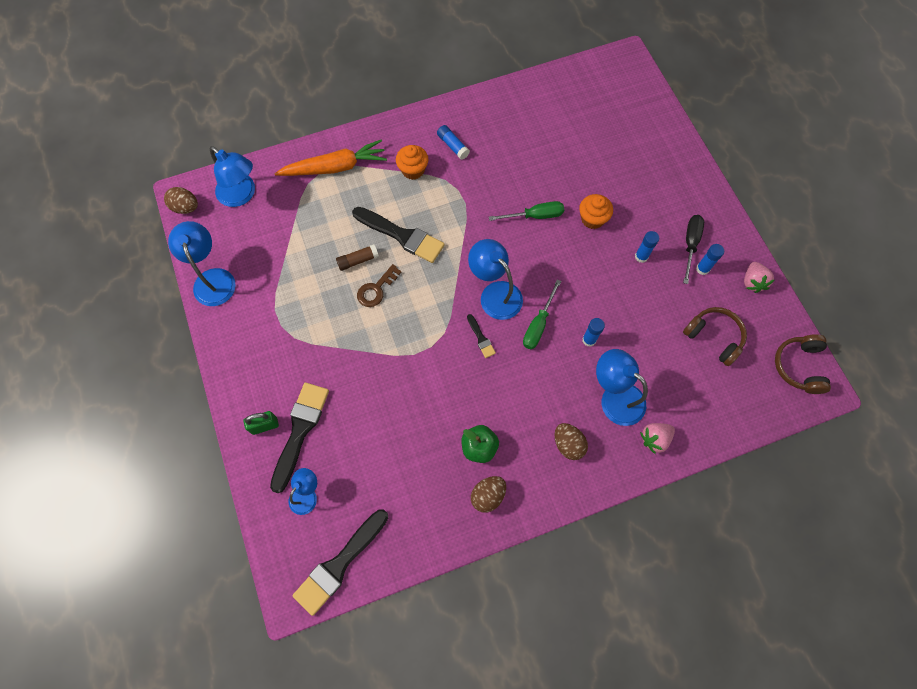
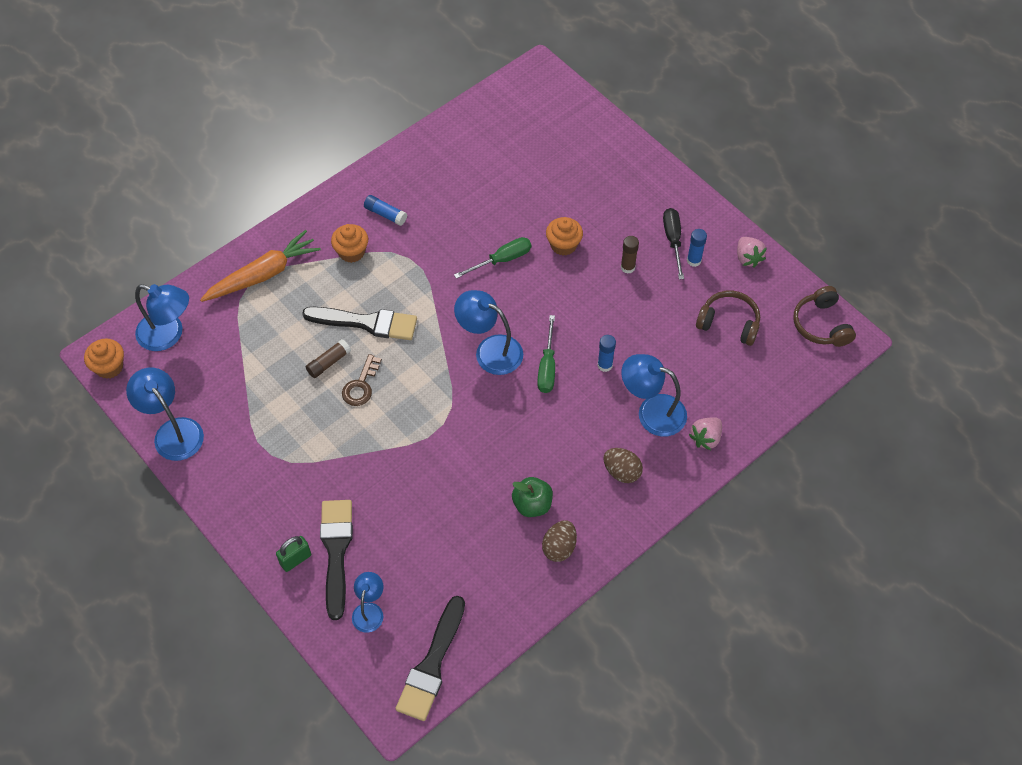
camera: 20 degrees left, 10 degrees down
brown egg [164,187,198,214] -> orange cupcake [84,339,124,379]
black brush [467,314,496,358] -> none
blue glue stick [635,231,659,263] -> brown glue stick [621,236,639,274]

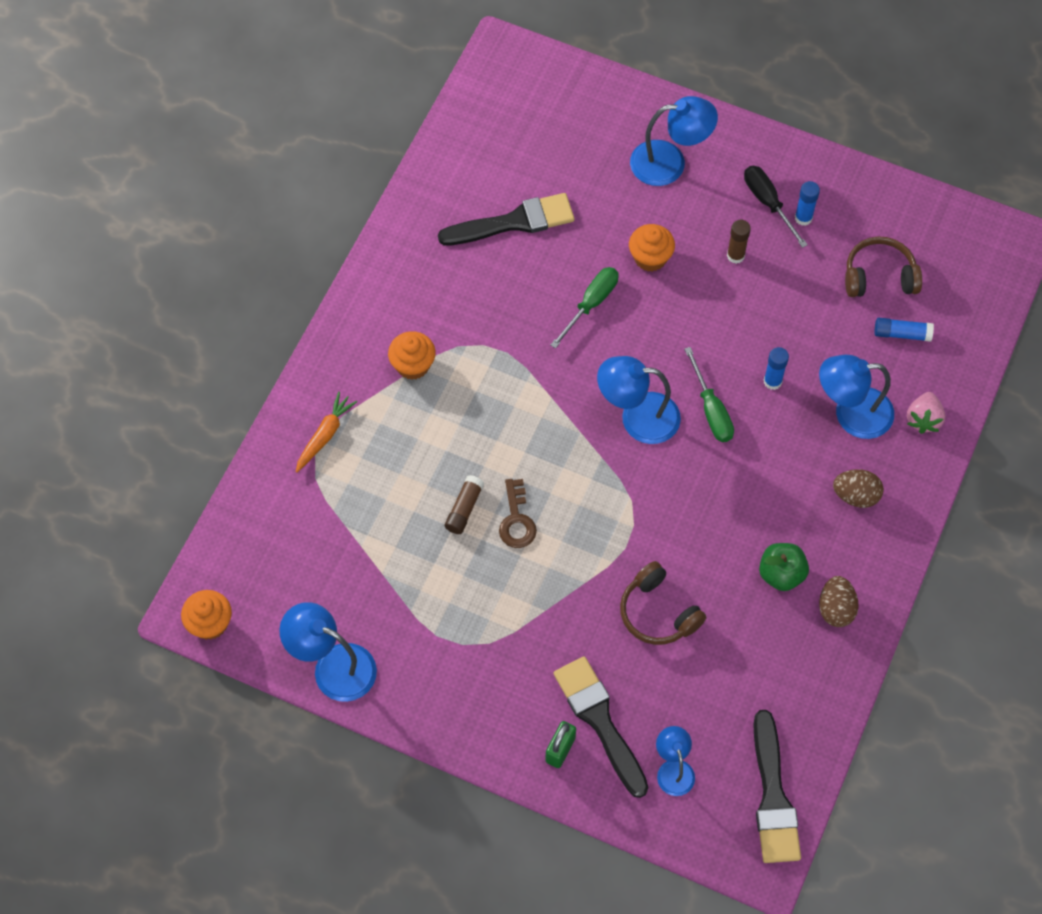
camera: 25 degrees left, 5 degrees up
blue lamp [135,284,189,351] -> blue lamp moved to [630,96,718,186]
orange carrot [200,230,321,302] -> orange carrot [296,392,357,473], size x0.59
black brush [302,307,417,340] -> black brush moved to [438,193,575,246]
blue glue stick [364,195,407,226] -> blue glue stick moved to [874,318,934,342]
pink strawberry [737,237,767,268] -> none
brown headphones [793,286,856,347] -> brown headphones moved to [620,561,706,645]

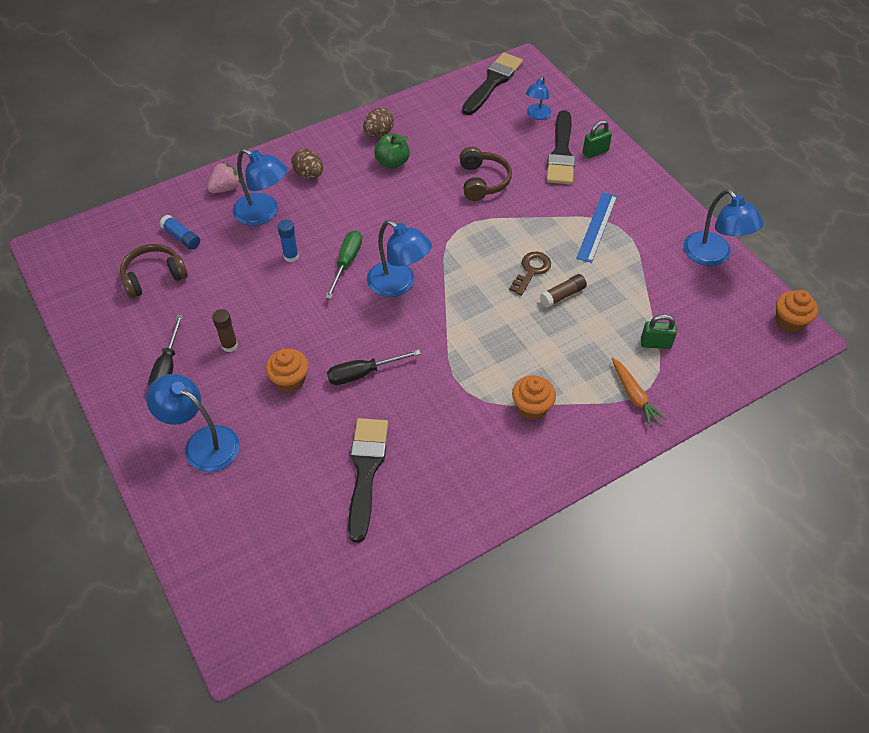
camera: 145 degrees left, 10 degrees down
orange carrot [296,392,357,473] -> orange carrot turned 90 degrees counterclockwise [611,358,666,427]
black brush [438,193,575,246] -> black brush turned 75 degrees clockwise [348,418,388,543]
green screwdriver [550,267,618,349] -> black screwdriver [327,350,421,385]
blue glue stick [795,181,820,226] -> none
brown headphones [845,236,922,297] -> brown headphones turned 120 degrees clockwise [120,244,188,298]
none -> blue ruler [577,192,617,263]
none -> green padlock [641,314,677,349]

